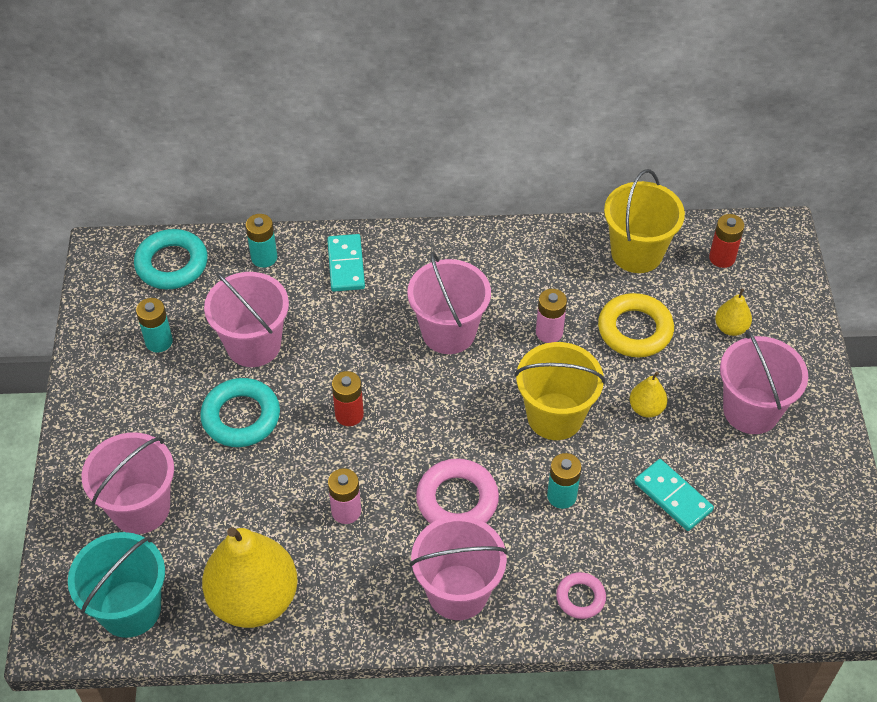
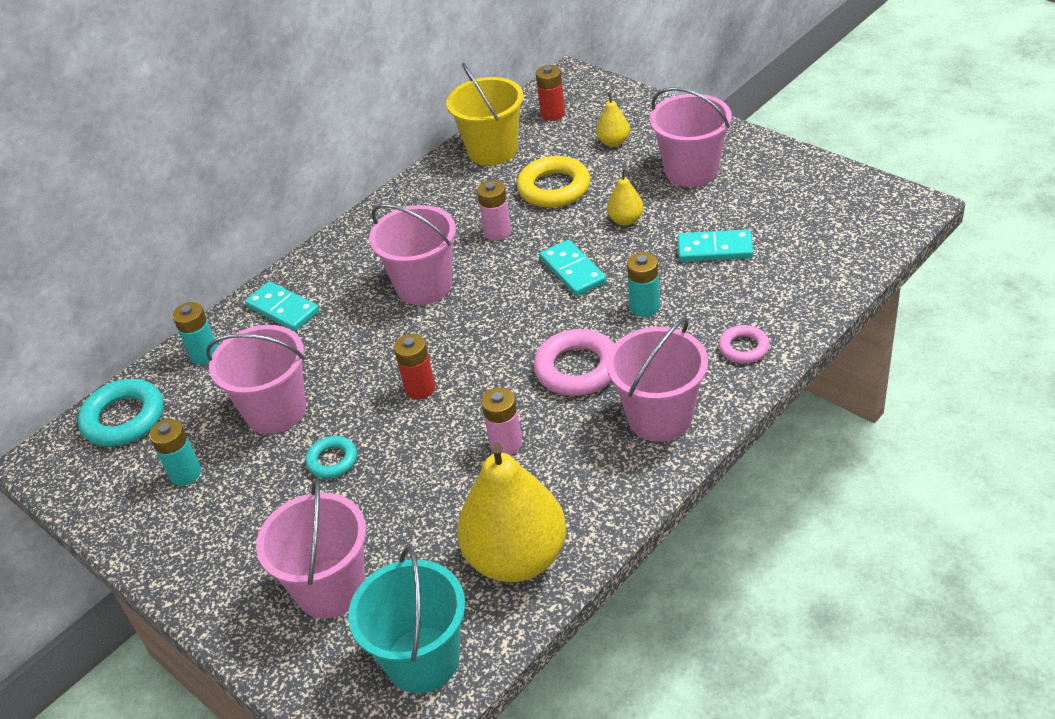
camera: 40 degrees left, 10 degrees down
turquoise ring [200,378,280,447] -> turquoise ring [305,436,357,478], size x0.58
yellow bucket [515,342,605,440] -> turquoise domino [540,240,606,296]

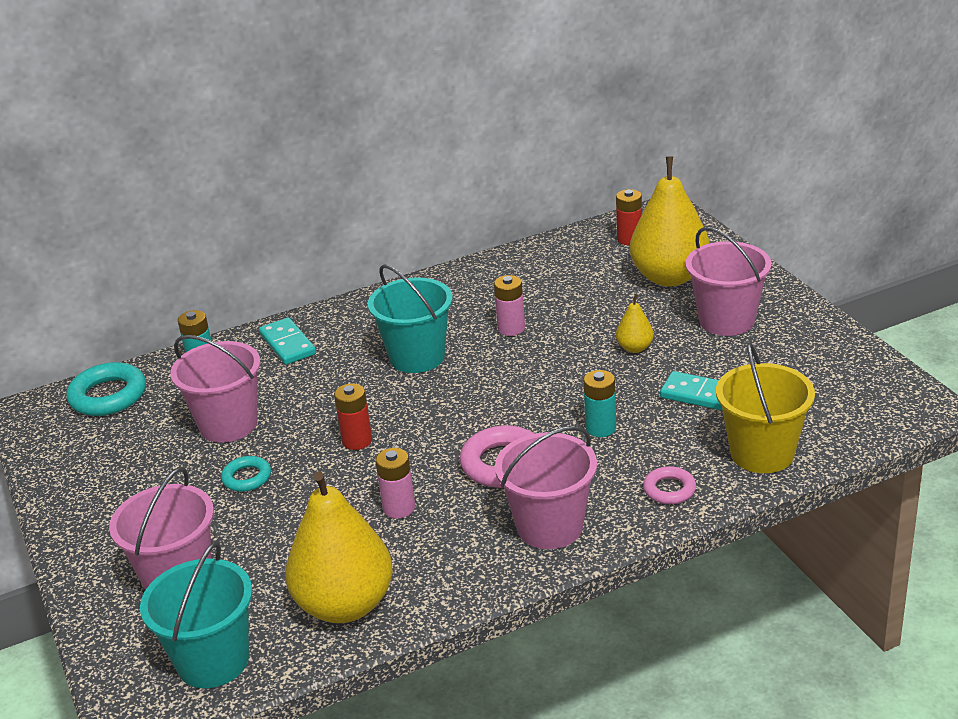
camera: 20 degrees right, 10 degrees down
turquoise battery [149,419,201,486] -> none
pink bucket [369,204,456,305] -> turquoise bucket [368,264,453,373]
yellow bucket [446,63,523,166] -> yellow bucket moved to [716,343,815,473]
yellow ring [517,156,590,208] -> none
turquoise domino [540,240,606,296] -> none
yellow pear [596,93,630,147] -> yellow pear [630,157,710,287], size x2.26

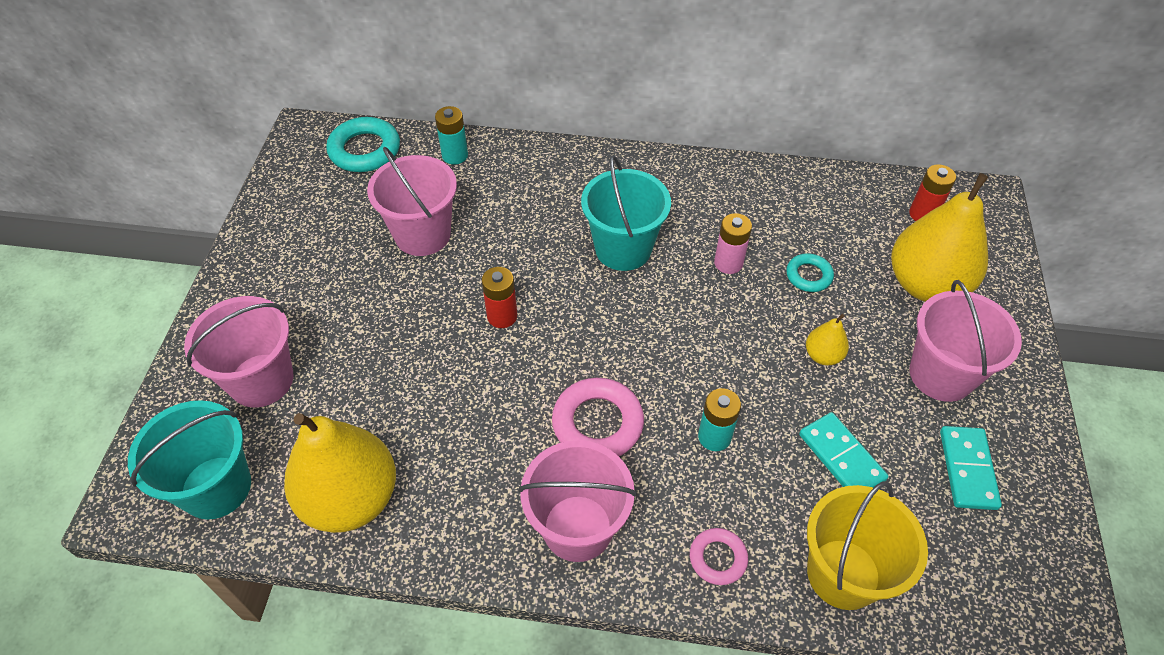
camera: 30 degrees right, 20 degrees up
turquoise ring [221,456,271,492] -> turquoise ring moved to [786,253,834,292]
turquoise domino [259,317,316,365] -> turquoise domino moved to [940,426,1002,510]
pink battery [375,448,415,519] -> none

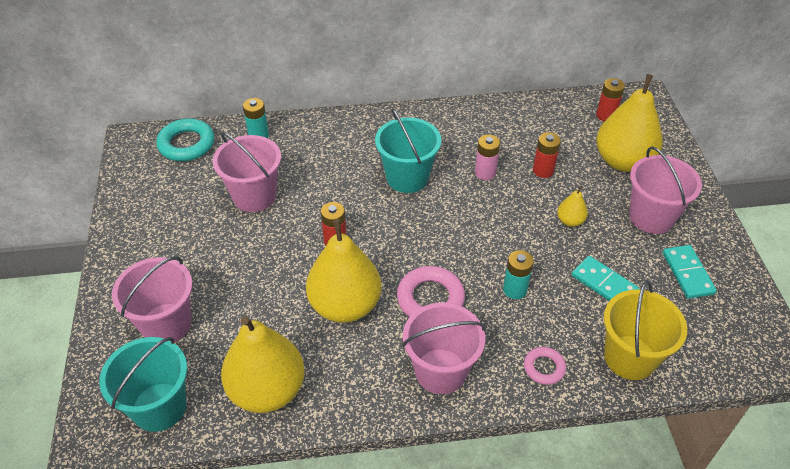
camera: 15 degrees left, 5 degrees down
turquoise ring [786,253,834,292] -> red battery [533,132,561,178]
none -> yellow pear [306,219,381,323]

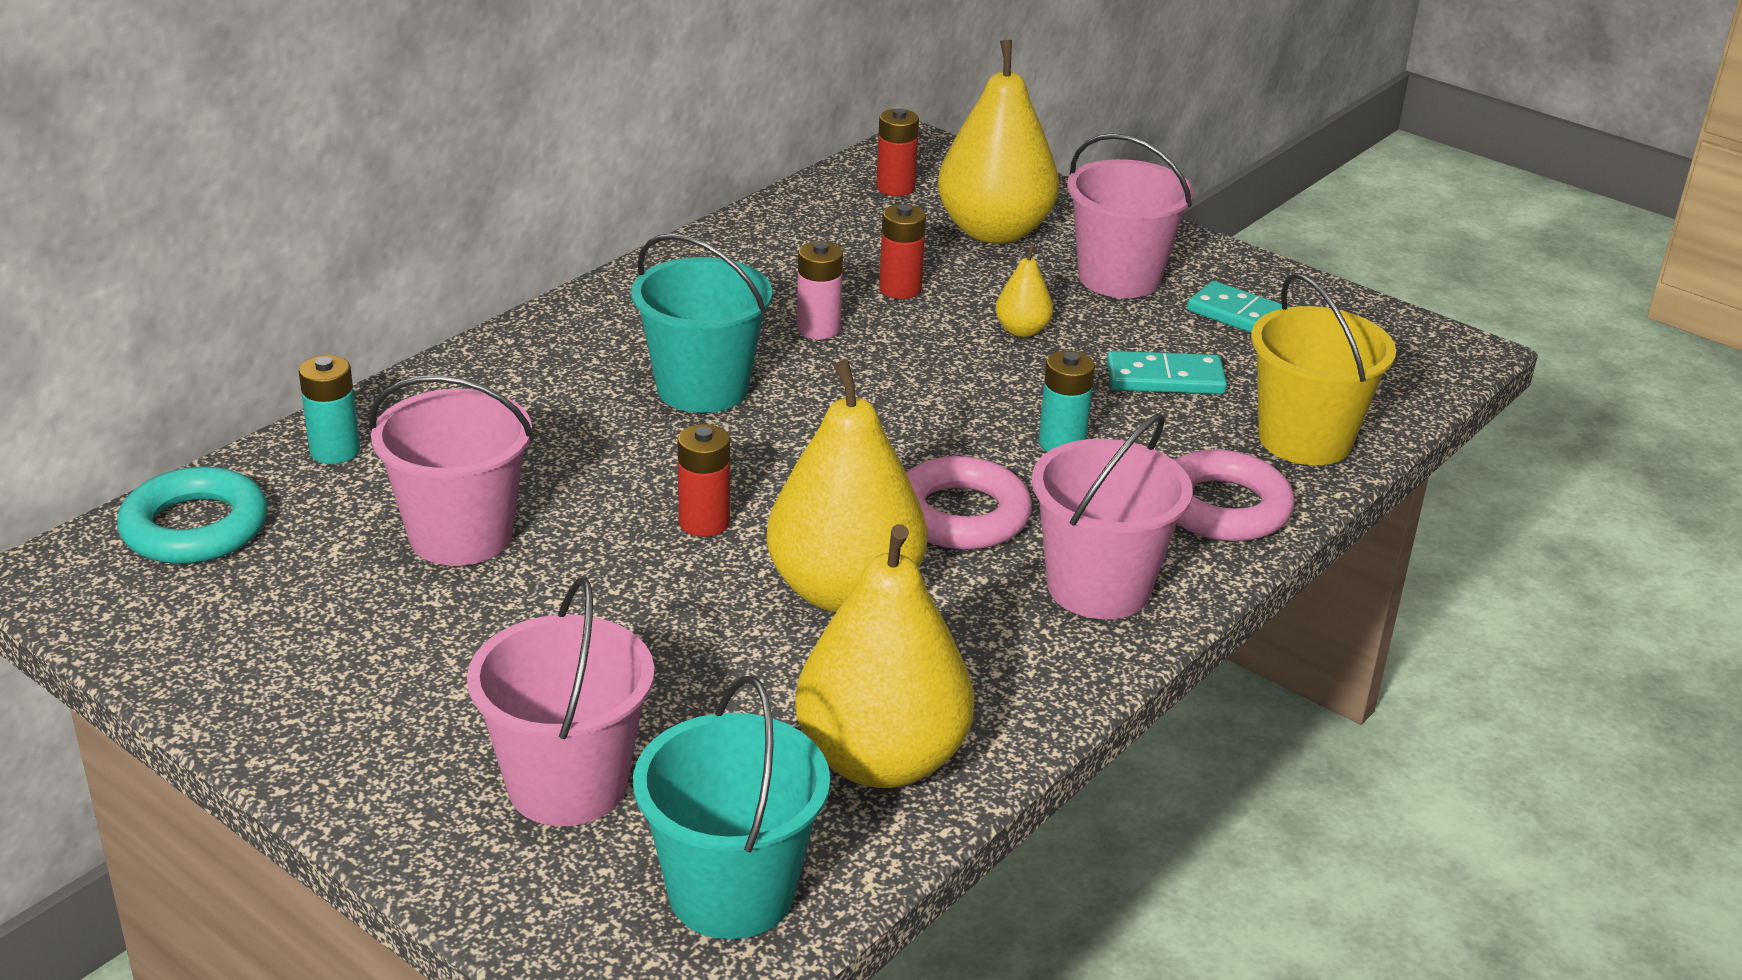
camera: 45 degrees left, 15 degrees down
pink ring [524,347,566,385] -> pink ring [1174,449,1295,541], size x1.73

